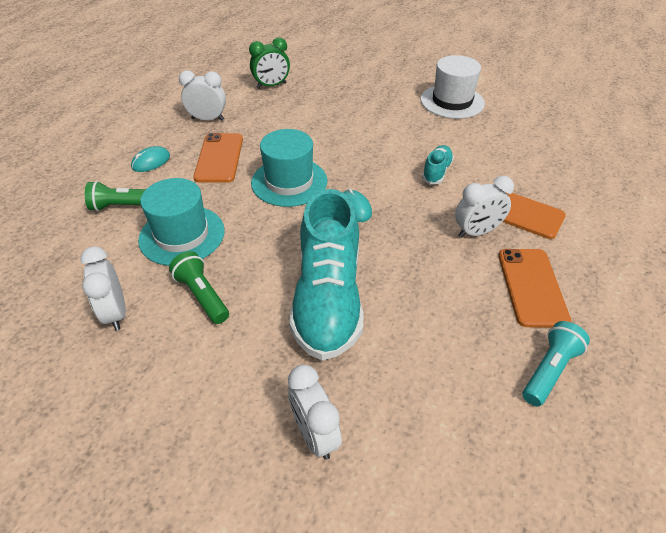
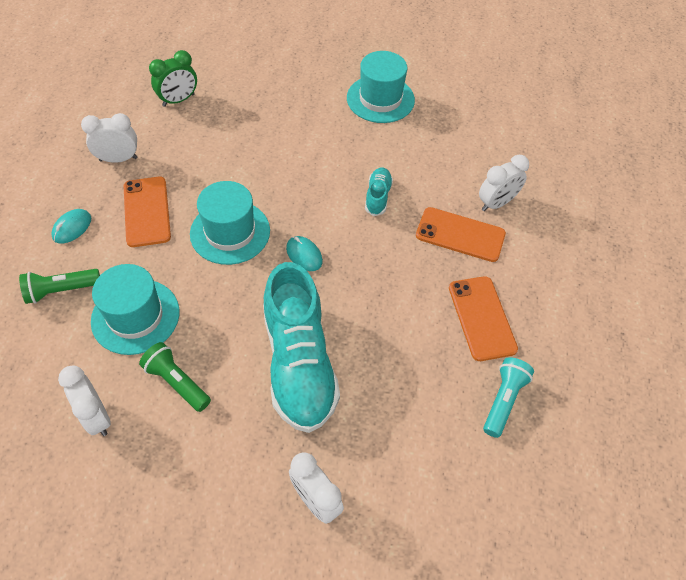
camera: 15 degrees left, 10 degrees up
white hat [420,55,485,119] -> turquoise hat [347,51,415,123]
white clock [455,176,514,238] -> white clock moved to [479,155,529,211]

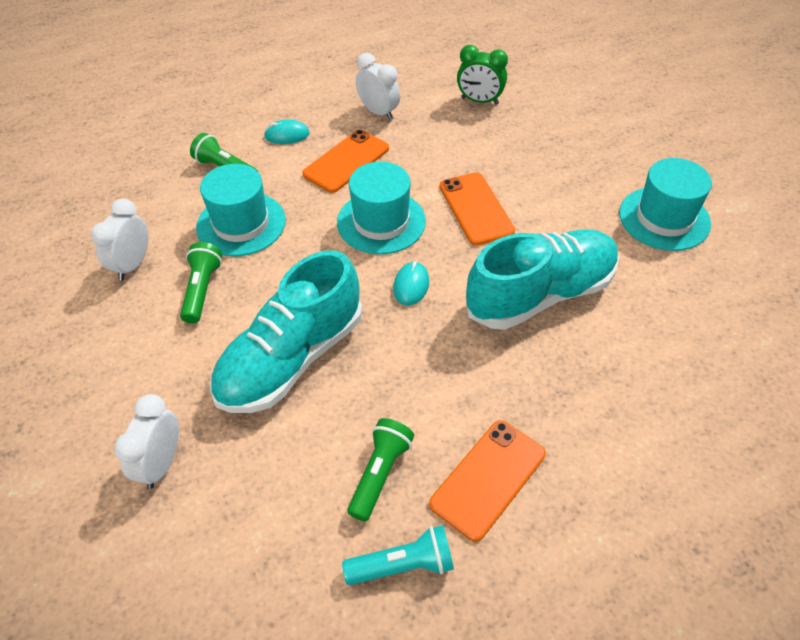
camera: 55 degrees right, 5 degrees down
turquoise shoe [365,167,393,216] -> turquoise shoe [466,230,619,330], size x2.26
orange phone [416,207,506,262] -> orange phone moved to [440,172,515,245]
white clock [479,155,529,211] -> none
none -> green flashlight [347,418,414,521]

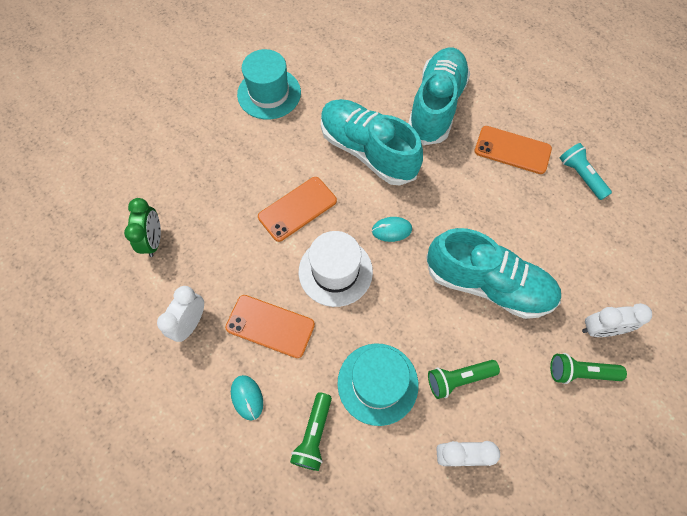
camera: 110 degrees left, 15 degrees up
turquoise hat [337,162,426,254] -> white hat [299,231,373,307]
green flashlight [347,418,414,521] -> green flashlight moved to [550,353,627,384]
none -> turquoise shoe [408,47,470,145]

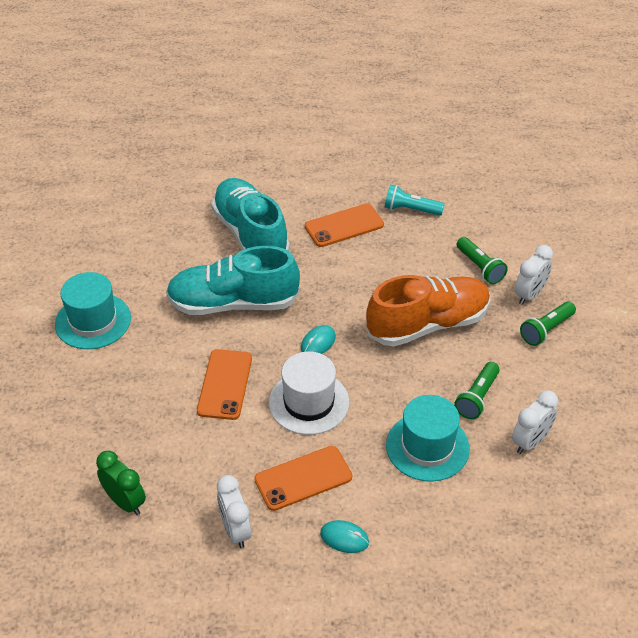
camera: 45 degrees left, 20 degrees down
green flashlight [290,392,332,471] -> green flashlight moved to [457,237,508,284]
turquoise shoe [426,228,561,319] -> orange shoe [366,275,491,347]

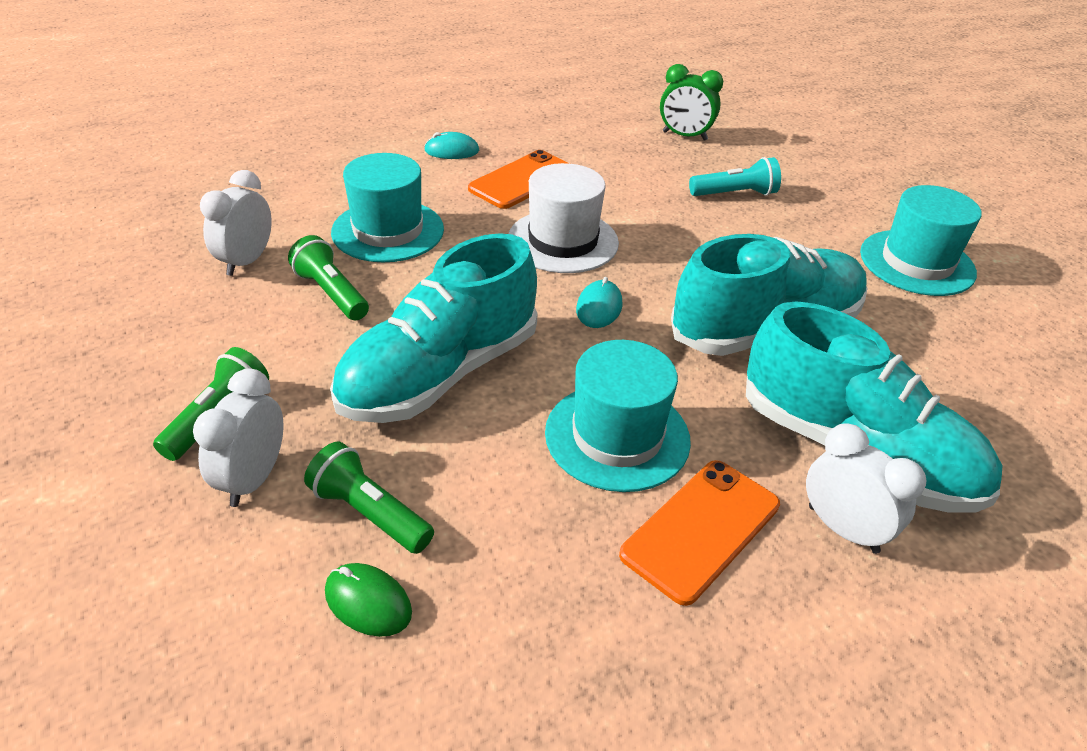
camera: 155 degrees right, 5 degrees down
orange phone [197,349,252,420] -> none
white clock [217,475,251,548] -> white clock moved to [806,423,926,554]
orange shoe [366,275,491,347] -> turquoise shoe [330,233,538,423]
turquoise flashlight [385,185,444,216] -> turquoise flashlight moved to [689,157,781,196]
green flashlight [454,362,500,419] -> green flashlight turned 45 degrees counterclockwise [288,235,369,321]
none -> green mouse [325,563,412,637]
none -> turquoise hat [545,340,691,492]

